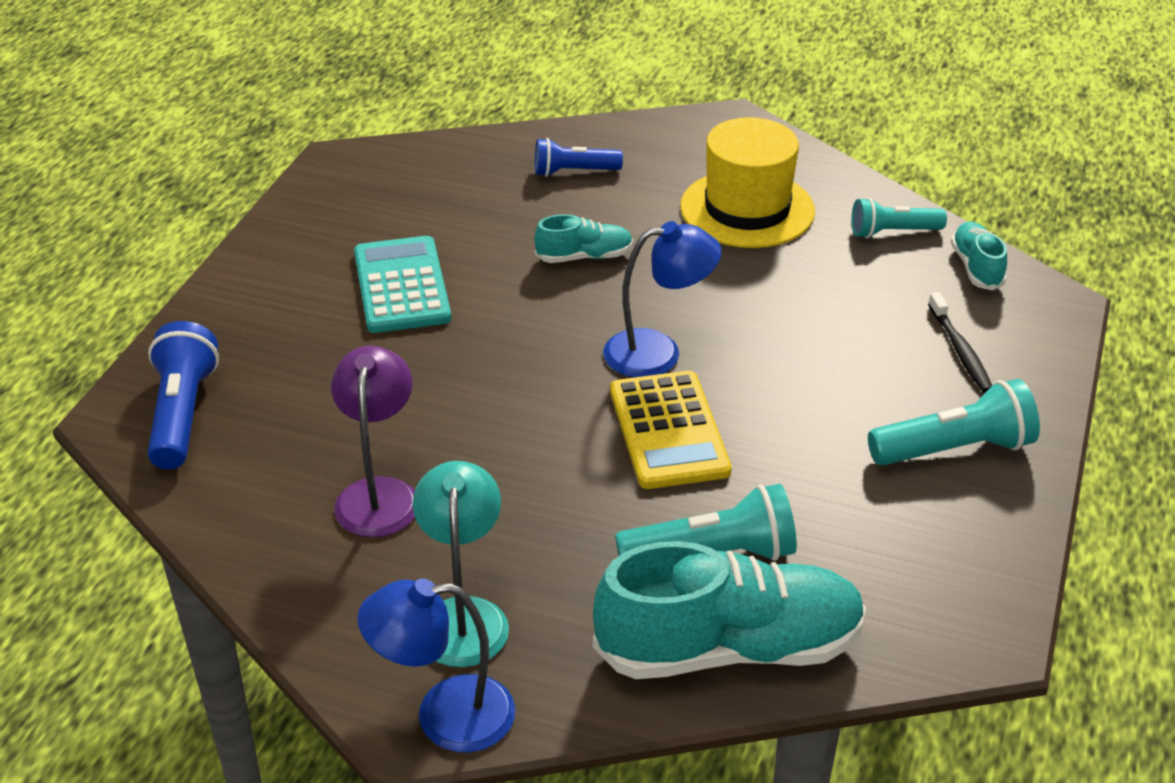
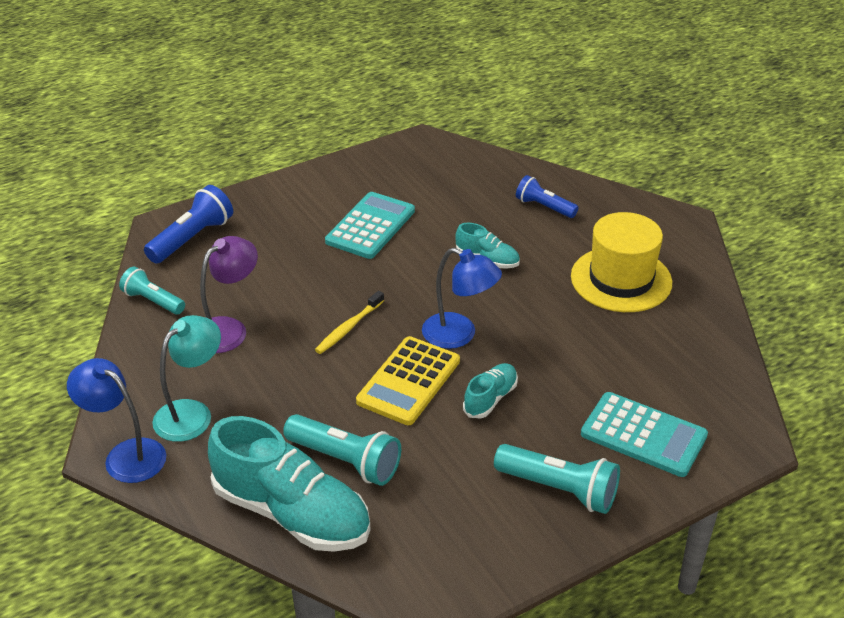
camera: 40 degrees right, 0 degrees up
turquoise flashlight [851,198,947,238] -> turquoise flashlight moved to [119,267,185,315]
black toothbrush [928,292,992,393] -> turquoise calculator [581,392,708,477]
turquoise shoe [951,222,1007,290] -> turquoise shoe moved to [463,363,518,419]
none -> yellow toothbrush [315,291,384,354]

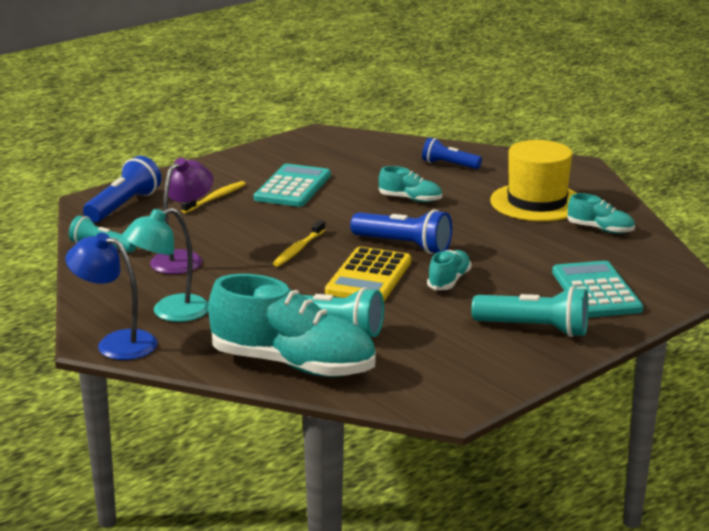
camera: 10 degrees left, 15 degrees down
turquoise lamp [152,315,221,442] -> turquoise lamp turned 150 degrees counterclockwise [122,208,208,322]
blue lamp [422,248,502,349] -> blue flashlight [350,209,452,254]
turquoise calculator [581,392,708,477] -> turquoise calculator turned 120 degrees counterclockwise [552,261,643,318]
none -> yellow toothbrush [181,181,246,213]
none -> turquoise shoe [567,193,635,234]

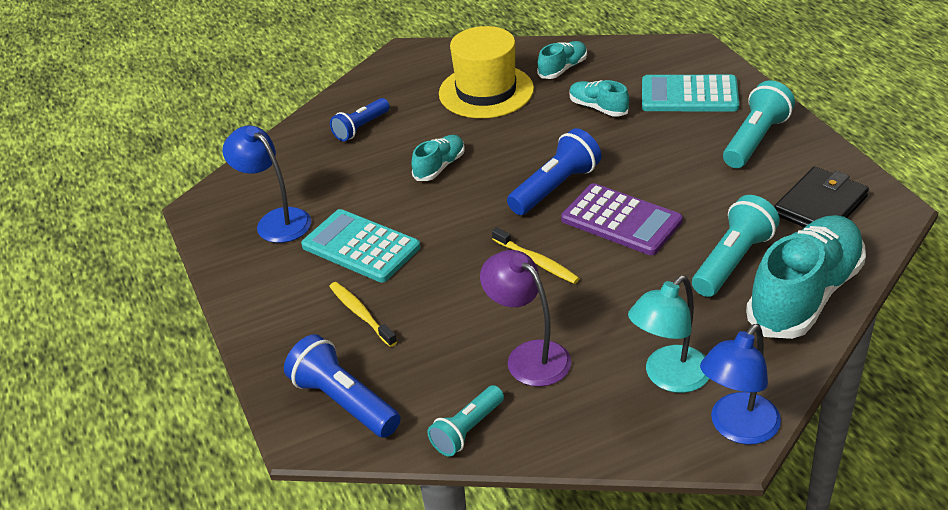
camera: 70 degrees left, 15 degrees up
turquoise lamp [122,208,208,322] -> turquoise lamp turned 60 degrees clockwise [628,275,710,393]
yellow calculator [325,247,412,301] -> purple calculator [561,183,683,255]
turquoise shoe [427,250,471,290] -> turquoise shoe moved to [569,80,629,117]
none -> blue lamp [222,126,311,243]
none -> black wallet [774,166,869,228]

